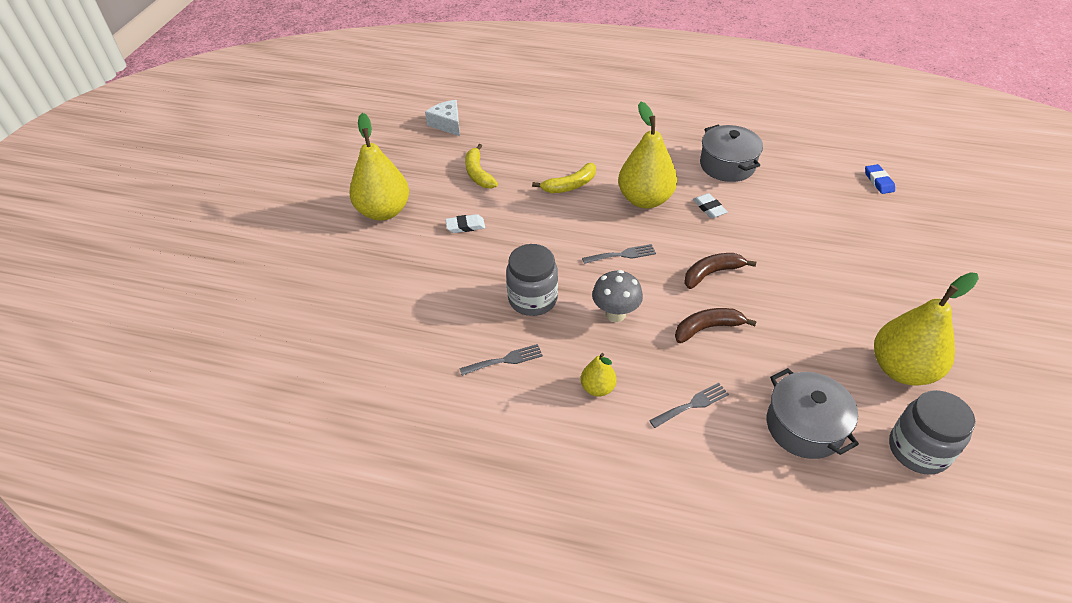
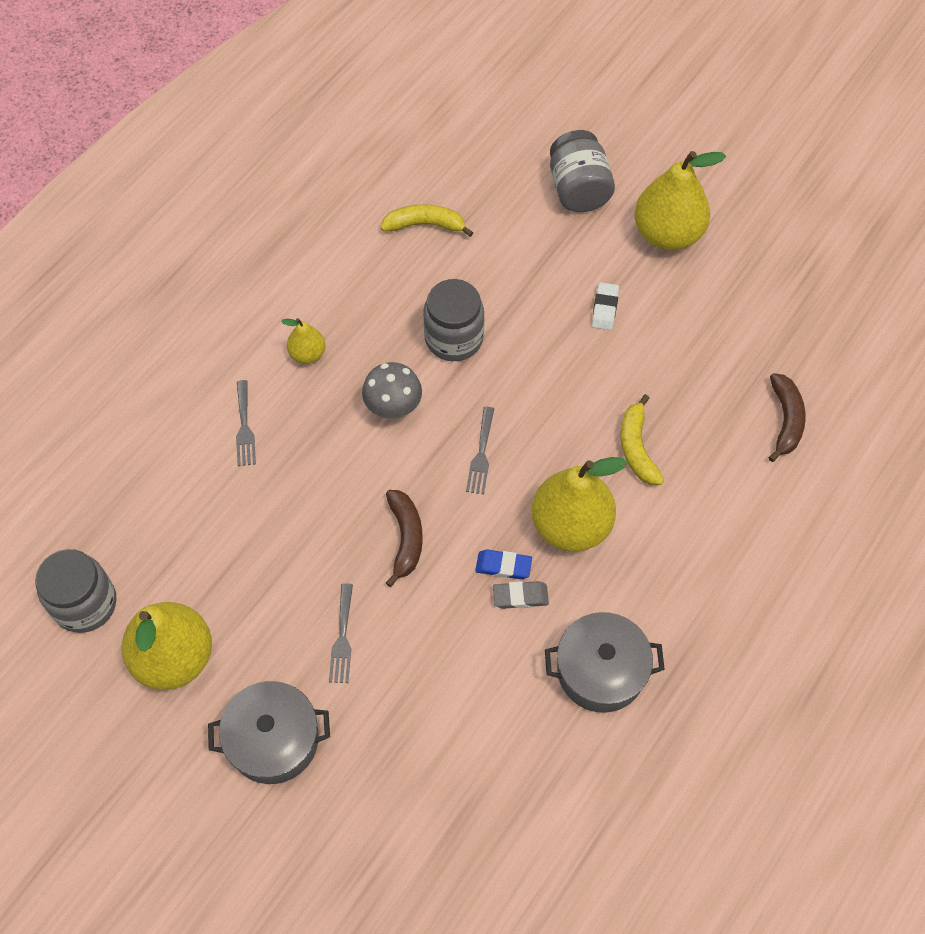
camera: 110 degrees right, 15 degrees up
white cheese [425,100,460,136] -> none
grey fork [459,344,543,376] -> grey fork moved to [329,583,353,683]
yellow banana [465,144,498,188] -> yellow banana moved to [380,204,473,237]
brown banana [675,308,757,343] -> brown banana moved to [768,373,806,462]
white eraser [693,193,728,218] -> grey eraser [493,581,549,609]
grey pot [767,368,859,459] -> grey pot moved to [208,681,330,784]
blue eraser [865,164,895,194] -> blue eraser moved to [475,550,532,579]
none -> grey jar [550,130,615,212]

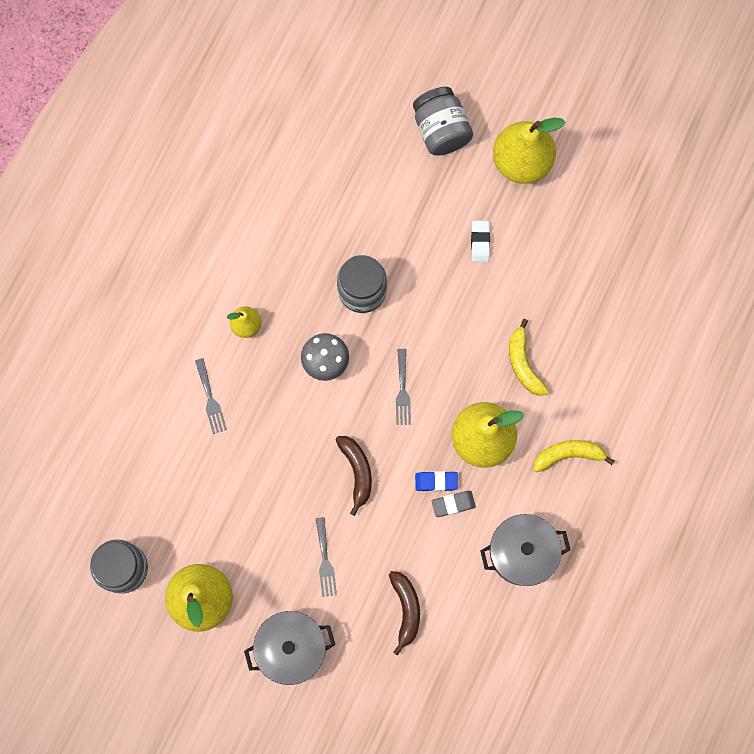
camera: 10 degrees left, 15 degrees up
yellow banana [380,204,473,237] -> yellow banana moved to [533,440,615,472]
brown banana [768,373,806,462] -> brown banana moved to [389,571,420,656]

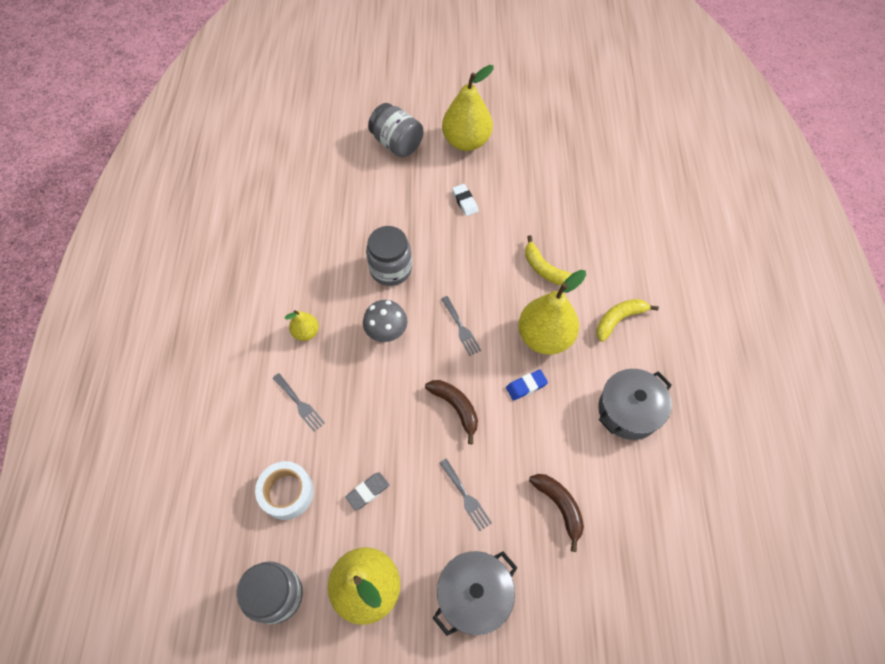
camera: 25 degrees left, 15 degrees down
grey eraser [431,491,476,517] -> grey eraser moved to [345,472,389,510]
none -> white tape [255,461,314,520]

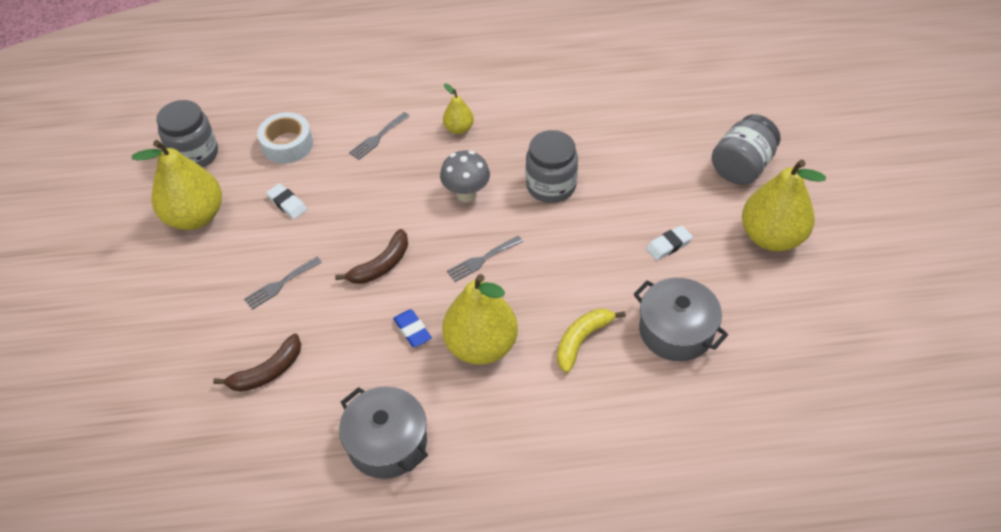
camera: 85 degrees right, 10 degrees down
grey eraser [345,472,389,510] -> white eraser [266,183,307,219]
grey pot [433,551,518,636] -> grey pot moved to [634,278,728,361]
yellow banana [596,299,659,342] -> none

